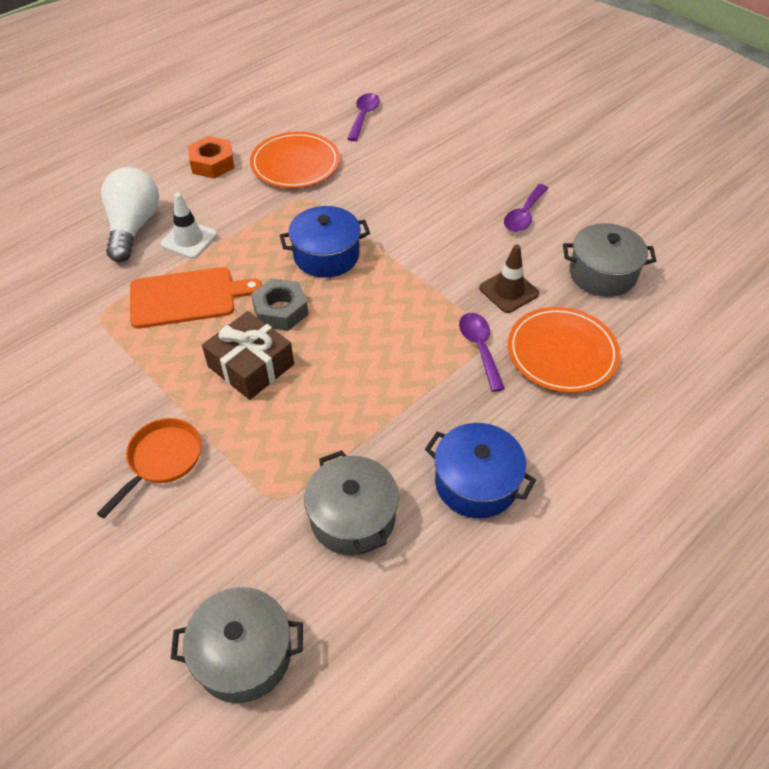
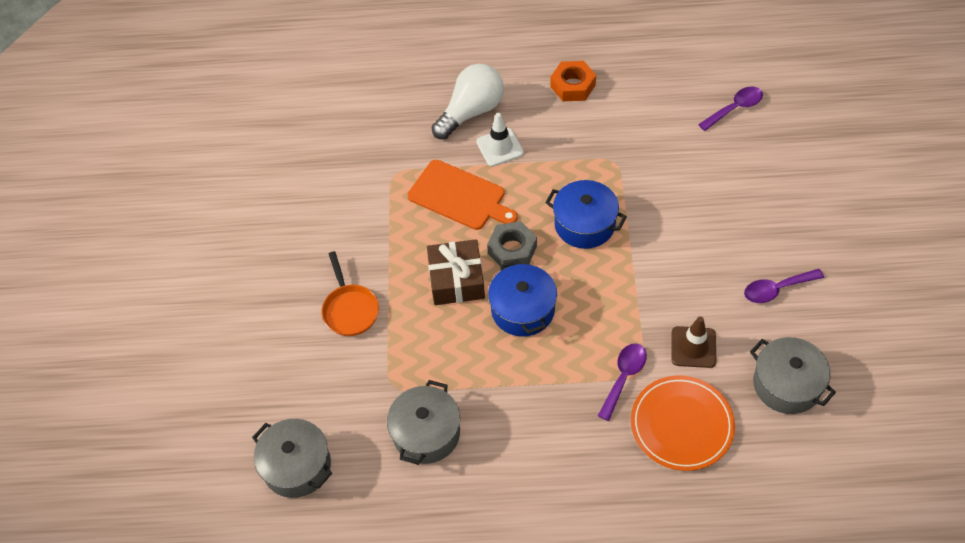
camera: 45 degrees right, 5 degrees up
orange pan [97,418,201,518] -> orange pan turned 90 degrees clockwise [322,251,379,336]
orange plate [250,132,340,188] -> none
blue pot [425,423,536,519] -> blue pot moved to [488,260,557,337]

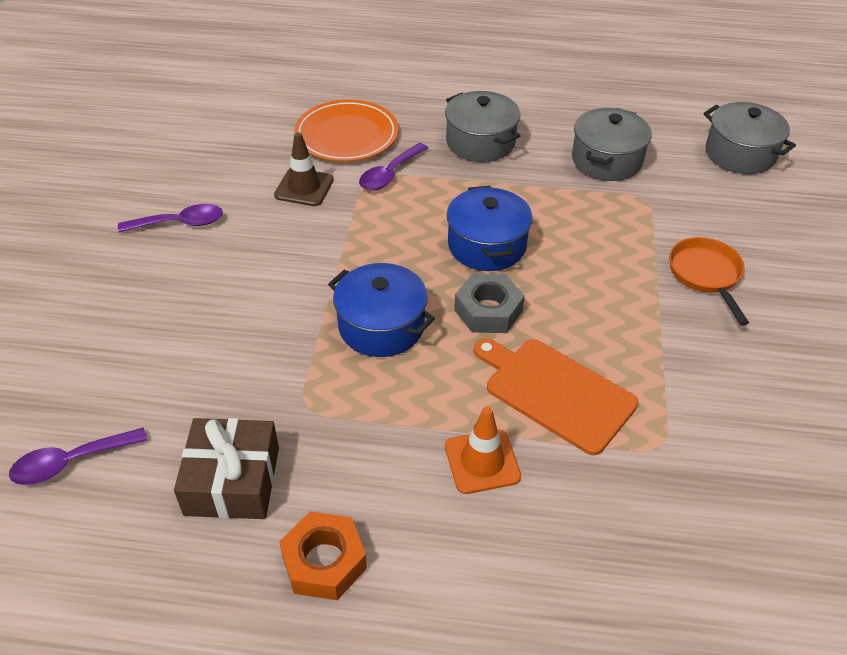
camera: 175 degrees left, 10 degrees down
brown gift [427,239,485,305] -> brown gift moved to [174,418,279,519]
white light bulb [432,64,504,140] -> none
white traffic cone [476,113,524,167] -> orange traffic cone [445,407,521,494]
grey pot [750,337,836,414] -> grey pot moved to [445,91,520,162]

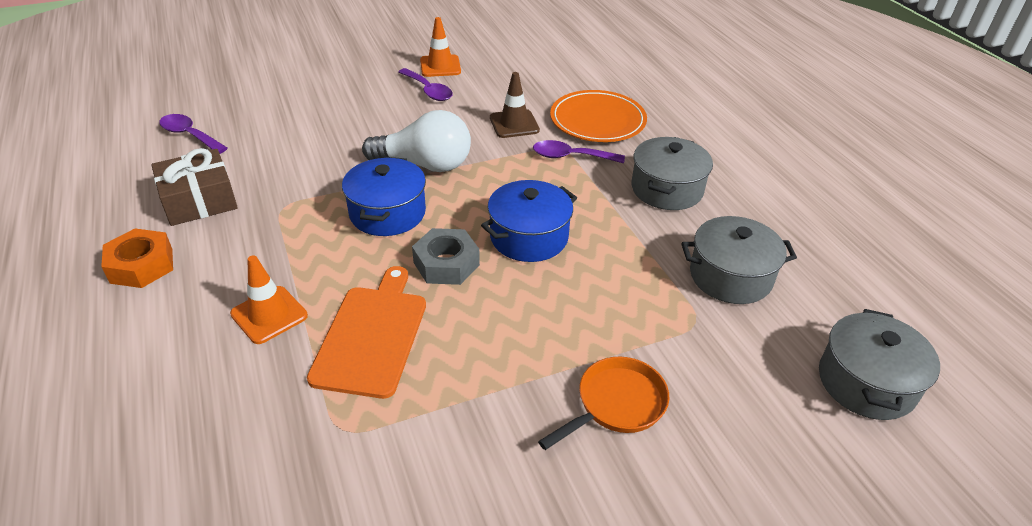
camera: 60 degrees right, 5 degrees down
none -> white light bulb [362,110,471,172]
none -> orange traffic cone [420,17,461,77]

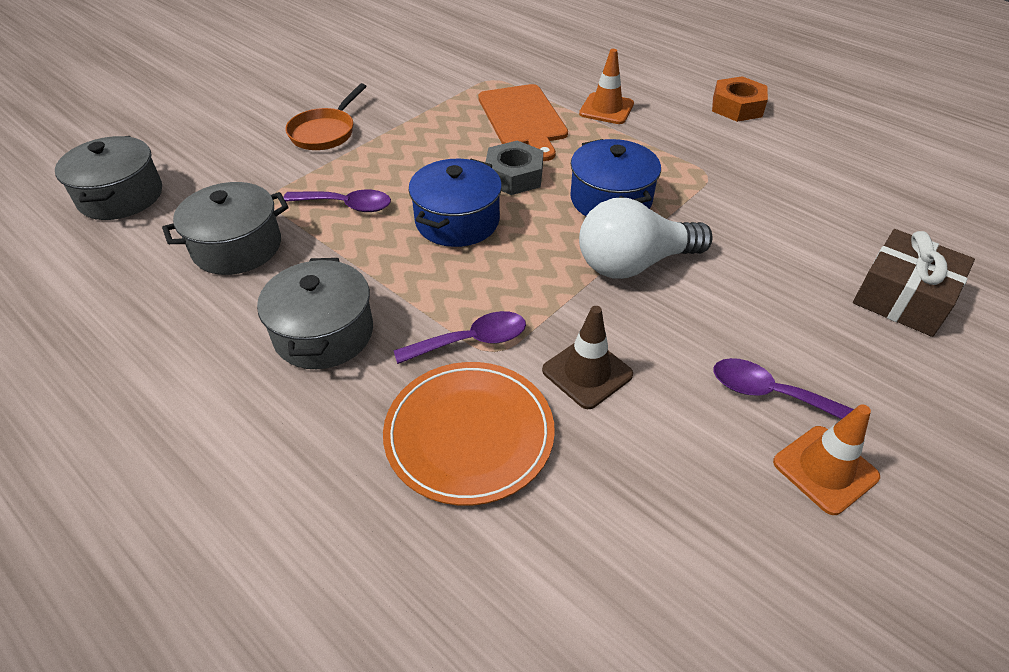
camera: 155 degrees right, 5 degrees up
brown gift [151,148,238,226] -> brown gift moved to [853,229,975,337]
purple spoon [159,114,228,154] -> purple spoon moved to [283,189,391,212]

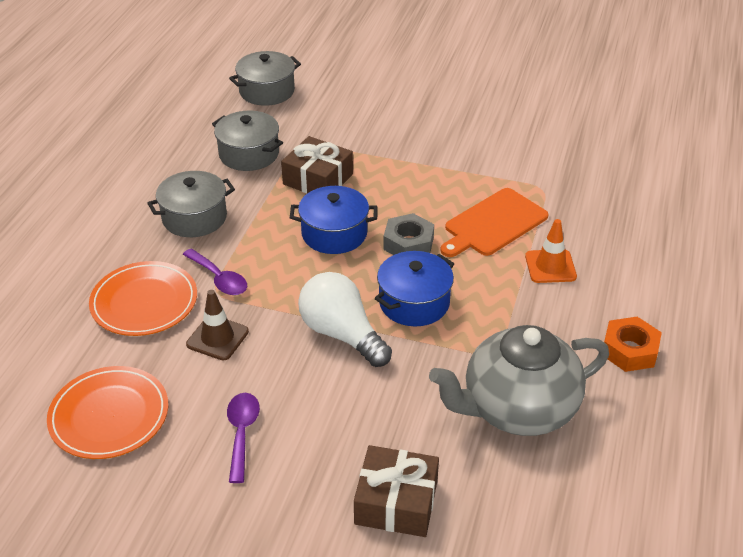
camera: 65 degrees right, 5 degrees down
purple spoon [283,189,391,212] -> brown gift [281,136,353,193]
orange pan [285,83,367,150] -> none
orange traffic cone [773,404,880,515] -> none
none -> orange plate [47,366,168,459]
none -> grey teapot [429,325,609,436]

